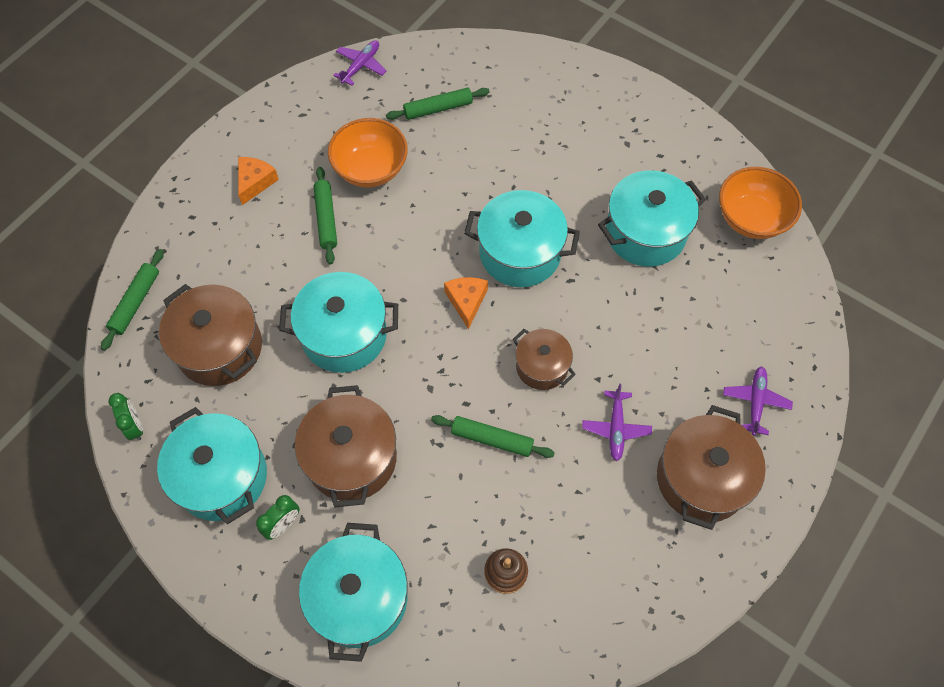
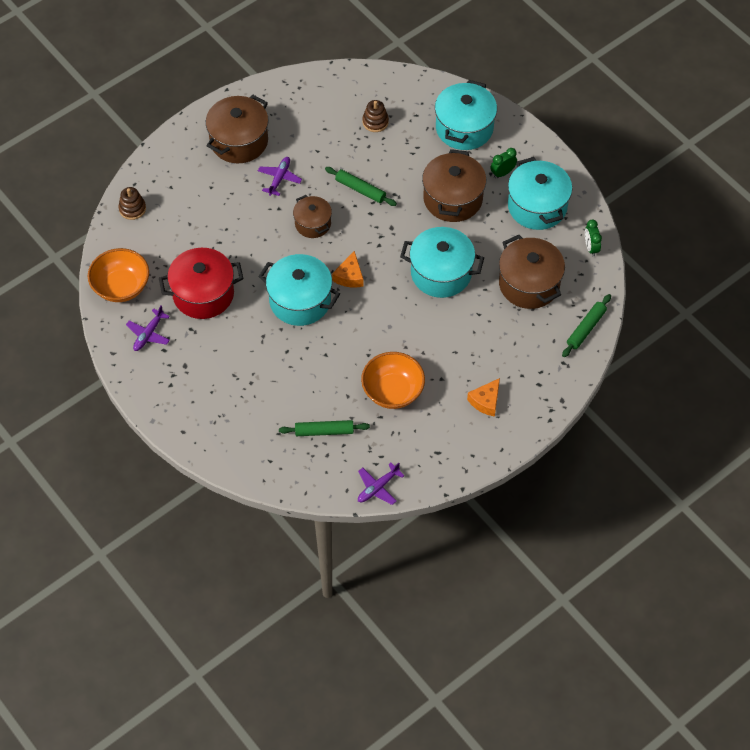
camera: 165 degrees left, 5 degrees down
green rolling pin [313,167,337,265] -> none
turquoise pot [598,170,706,267] -> red pot [159,248,244,319]
purple plane [723,366,793,436] -> purple plane moved to [126,305,170,351]
none -> brown stacking toy [118,187,146,220]

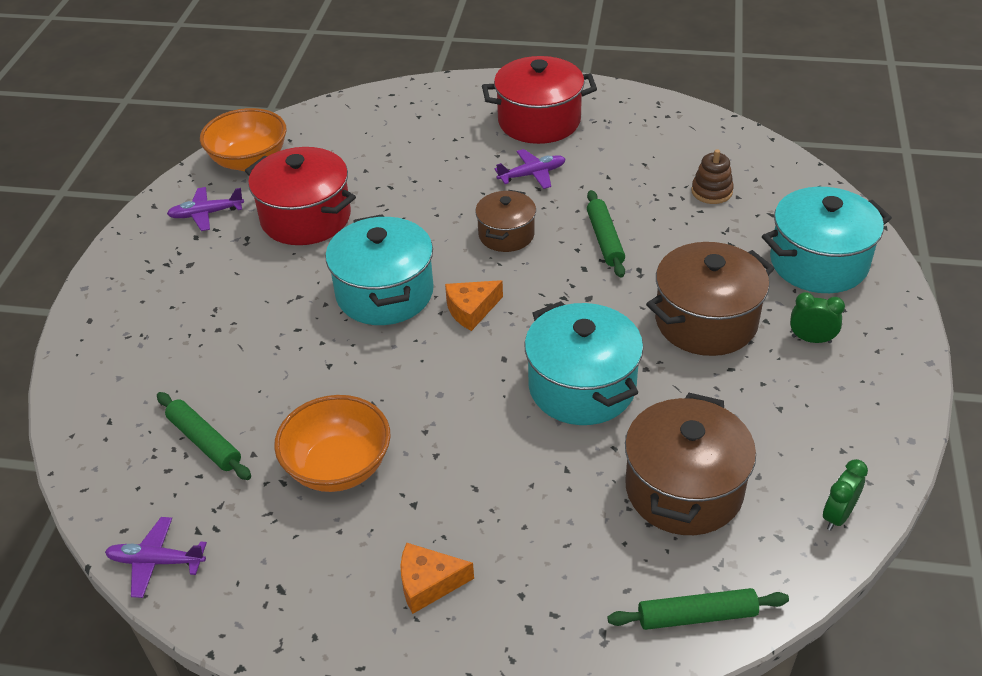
camera: 50 degrees right, 15 degrees down
brown stacking toy [118,187,146,220] -> none
brown pot [206,95,269,163] -> red pot [482,56,597,144]
turquoise pot [508,157,572,230] -> none

